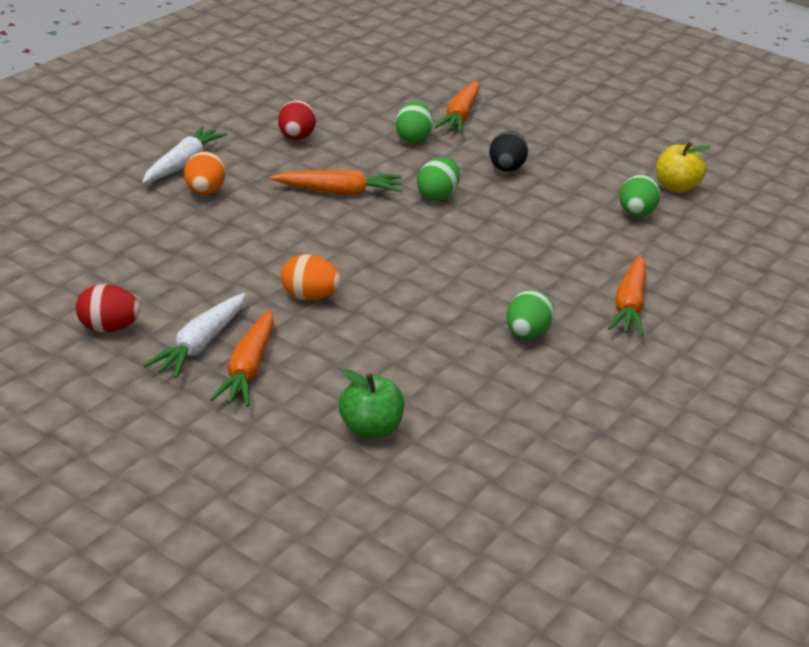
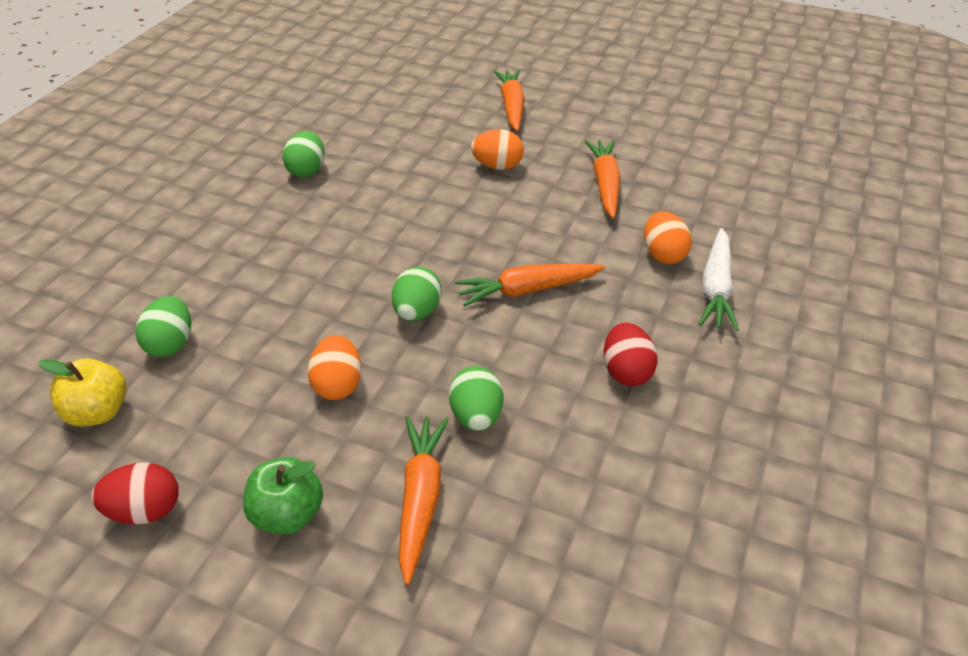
camera: 170 degrees right, 10 degrees up
red egg [76,284,140,332] -> red egg moved to [91,463,179,524]
white carrot [144,293,246,378] -> none
green apple [339,369,404,439] -> green apple moved to [243,457,323,534]
black egg [489,131,528,172] -> orange egg [307,335,362,400]
orange carrot [608,255,645,336] -> orange carrot moved to [584,140,621,219]

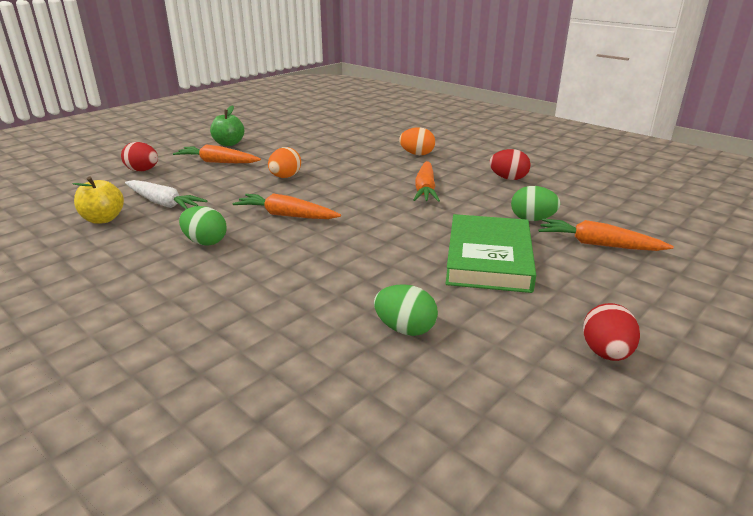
camera: 70 degrees left, 15 degrees down
yellow apple [39,358,127,427] -> yellow apple moved to [72,177,124,224]
green apple [243,457,323,534] -> green apple moved to [210,105,244,146]
orange egg [307,335,362,400] -> green book [445,214,536,293]
green egg [392,267,441,321] -> none
orange carrot [584,140,621,219] -> orange carrot moved to [233,193,341,219]
white carrot [699,228,739,331] -> white carrot moved to [125,180,207,210]
none -> red egg [121,142,158,172]

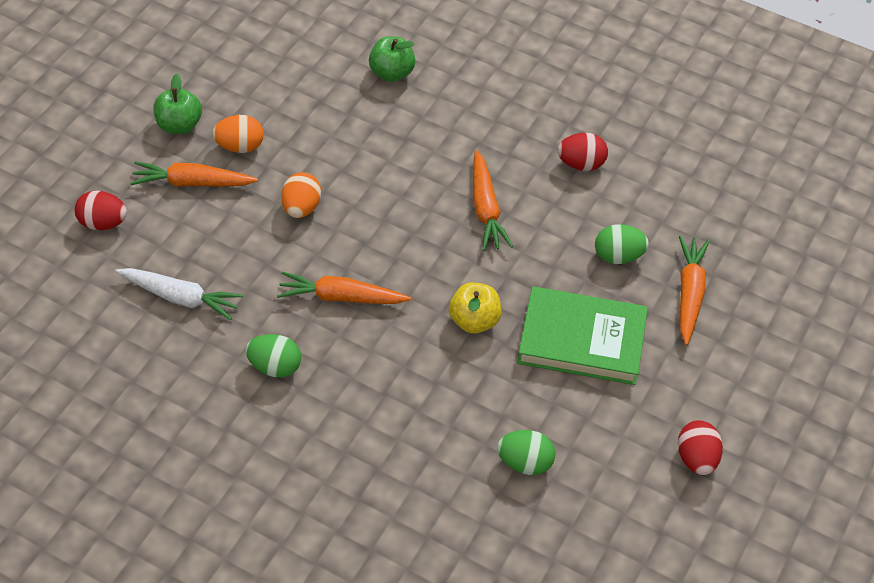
camera: 15 degrees left, 25 degrees up
yellow apple [72,177,124,224] -> yellow apple moved to [449,282,502,334]
orange egg [399,127,435,155] -> orange egg moved to [212,115,264,153]
green book [445,214,536,293] -> green book turned 75 degrees counterclockwise [517,286,648,385]
orange carrot [539,219,674,251] -> orange carrot turned 90 degrees clockwise [679,236,710,345]
none -> green apple [369,36,416,82]

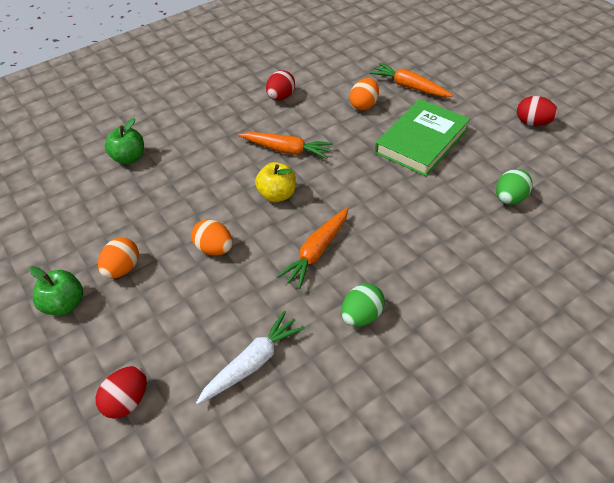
camera: 60 degrees left, 5 degrees down
orange carrot [130,162,258,187] -> none
yellow apple [449,282,502,334] -> yellow apple moved to [255,162,296,202]
green egg [595,224,649,264] -> orange egg [350,78,379,111]

